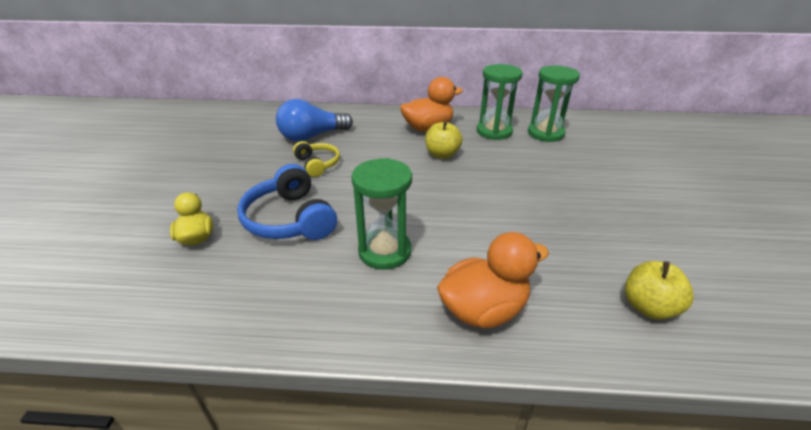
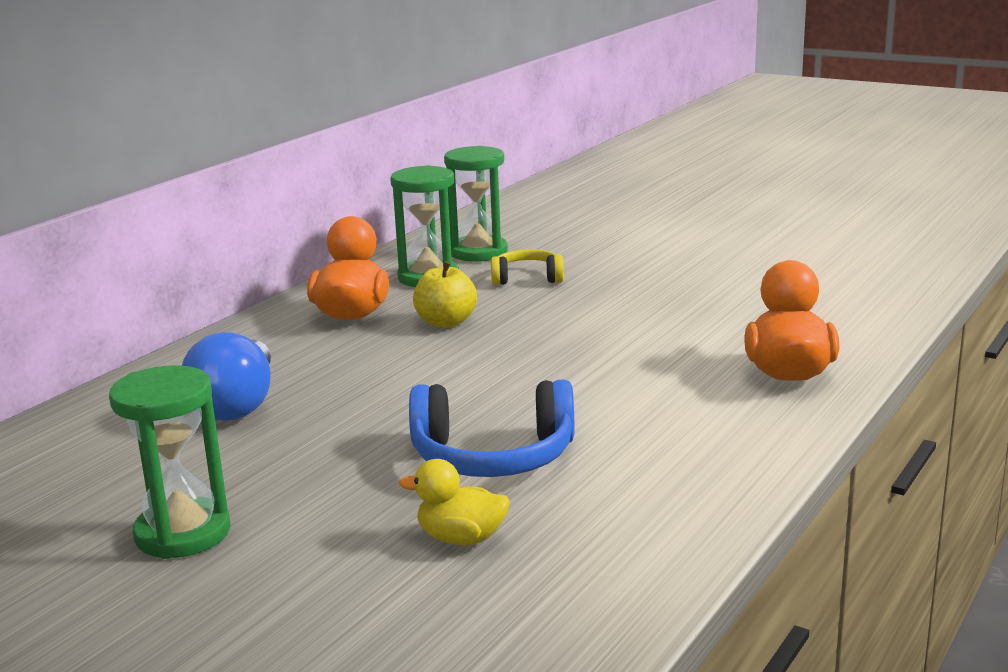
camera: 60 degrees left, 15 degrees down
yellow headphones [293,141,340,177] -> yellow headphones moved to [491,249,564,285]
green hourglass [351,158,412,270] -> green hourglass moved to [109,365,231,559]
yellow apple [625,261,694,320] -> none

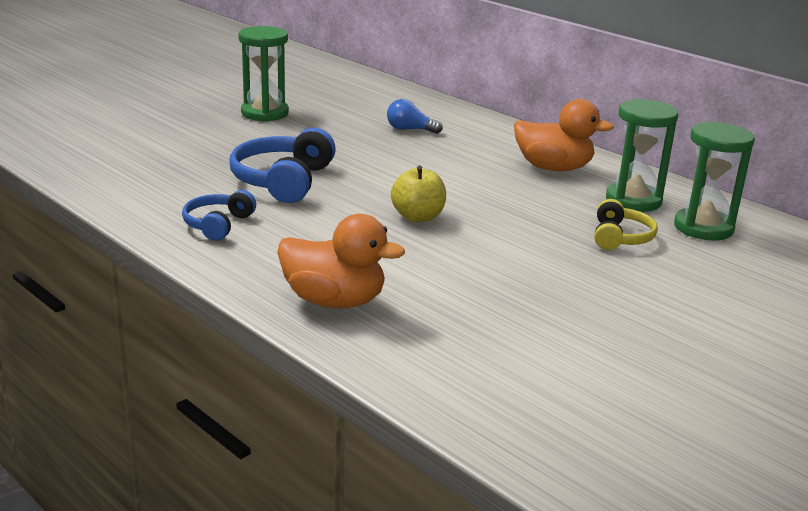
camera: 100 degrees right, 5 degrees up
blue light bulb [182,332,271,421] -> blue light bulb [387,99,443,134], size x0.57
yellow duck [399,459,510,545] -> none
yellow apple [413,261,477,328] -> yellow apple moved to [391,166,446,222]
none -> blue headphones [182,190,256,241]

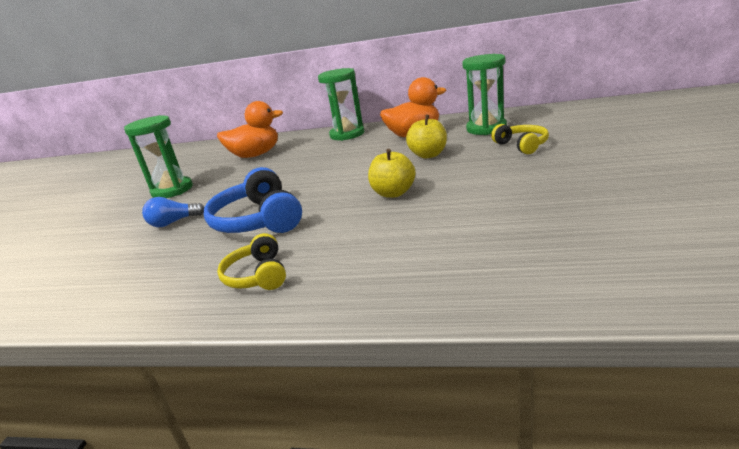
camera: 30 degrees left, 0 degrees up
blue headphones [182,190,256,241] -> yellow headphones [217,233,286,290]
orange duck [277,214,405,308] -> orange duck moved to [217,101,283,158]
blue light bulb [387,99,443,134] -> blue light bulb moved to [142,197,204,227]
green hourglass [674,121,755,241] -> green hourglass moved to [318,68,364,141]
none -> yellow apple [406,115,447,158]

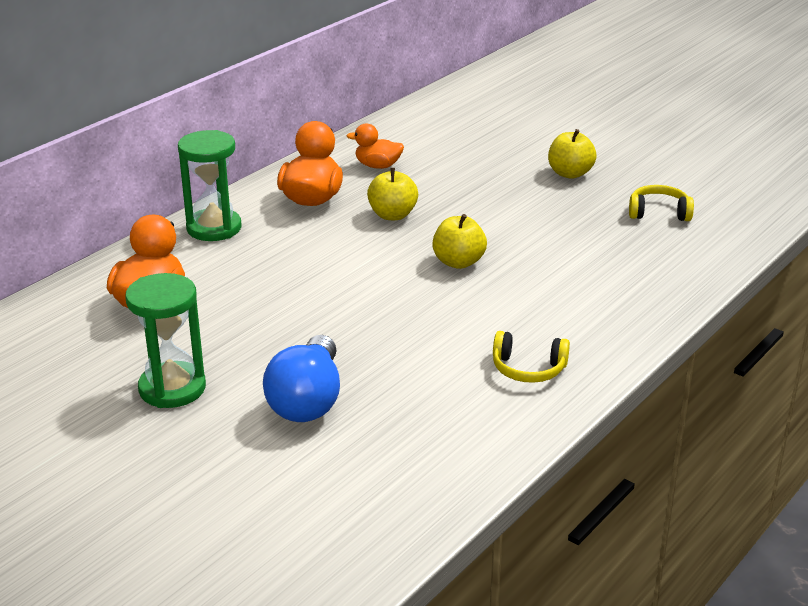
camera: 65 degrees left, 5 degrees up
blue light bulb [142,197,204,227] -> blue light bulb [263,335,340,422], size x1.75
blue headphones [204,167,302,233] -> none
green hourglass [462,54,507,135] -> orange duck [346,123,404,169]
yellow headphones [491,124,549,154] -> yellow headphones moved to [629,185,694,221]
none -> yellow apple [548,129,597,179]

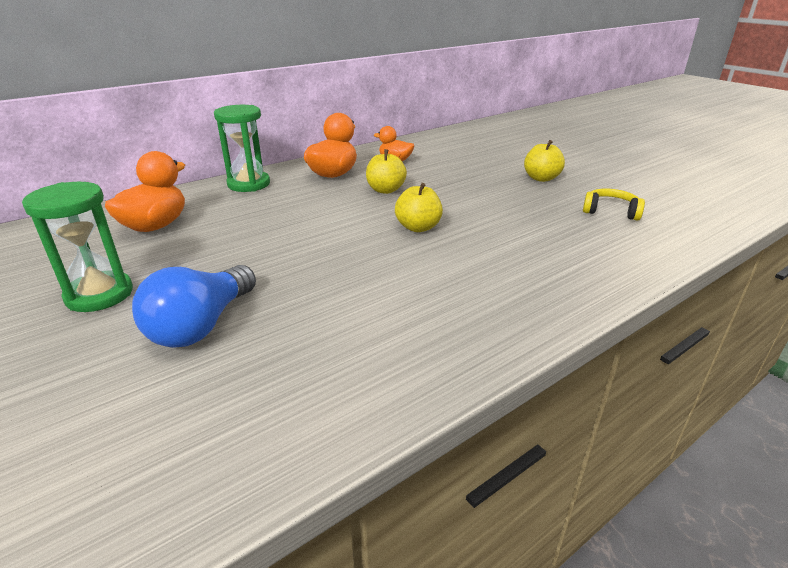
camera: 15 degrees right, 0 degrees up
yellow headphones [493,331,570,383] -> none

